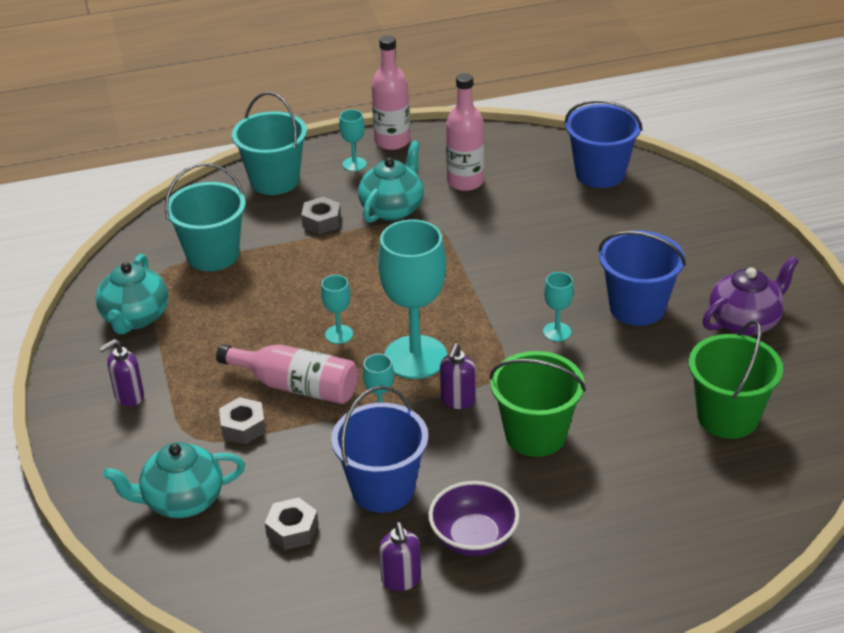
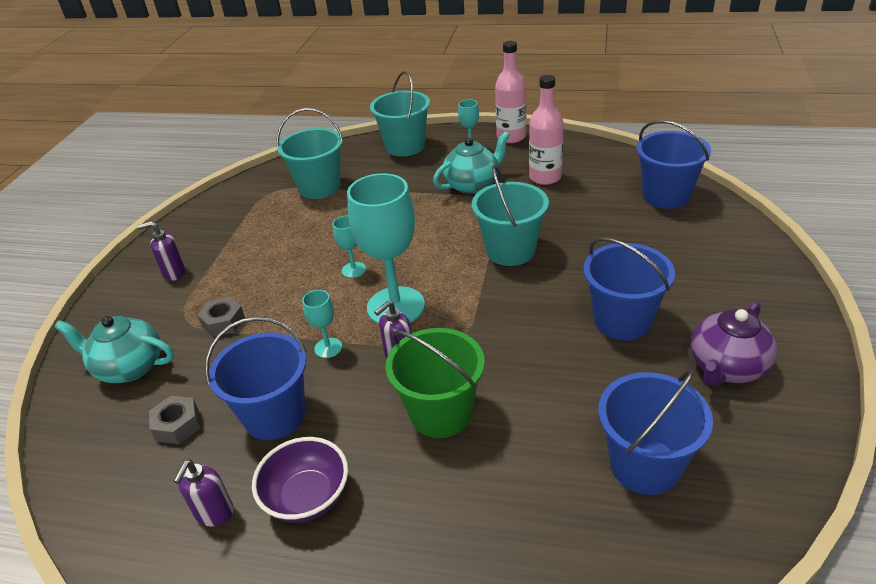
camera: 30 degrees right, 0 degrees up
turquoise teapot [96,254,168,334] -> none
pink bottle [216,344,358,404] -> none
grey nut [301,197,341,234] -> none
turquoise goblet [543,272,574,342] -> none
green bucket [689,320,783,439] -> blue bucket [598,369,713,495]
purple teapot [702,256,799,336] -> purple teapot turned 135 degrees clockwise [691,302,777,386]
none -> turquoise bucket [472,165,549,266]

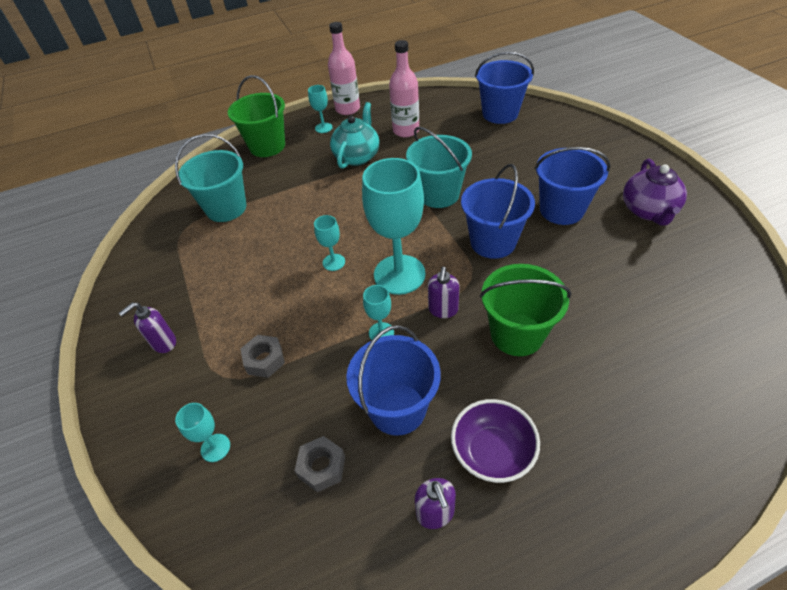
camera: 35 degrees left, 10 degrees up
turquoise teapot [54,316,174,383] -> turquoise goblet [175,403,230,462]
turquoise bucket [370,71,430,157] -> green bucket [228,75,285,157]
blue bucket [598,369,713,495] -> blue bucket moved to [461,164,535,259]

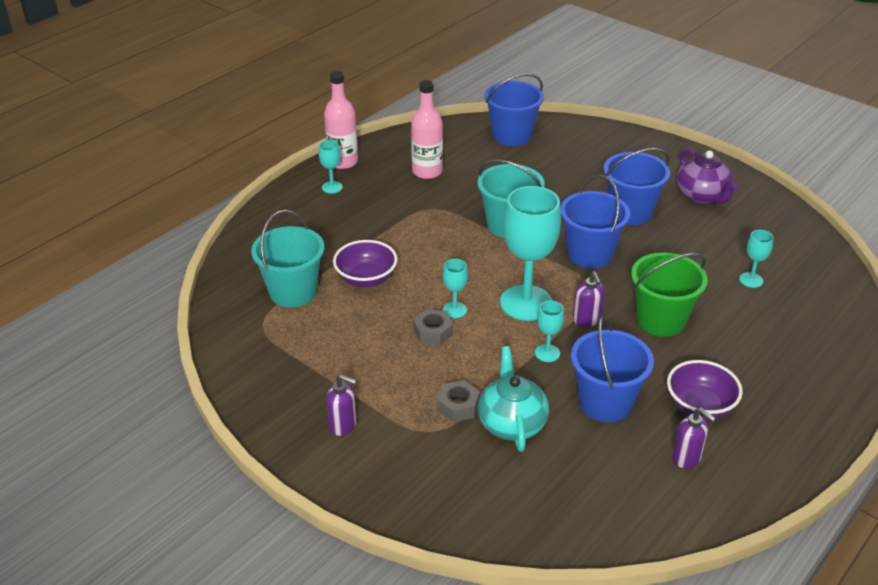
camera: 30 degrees left, 10 degrees down
purple soap dispenser [119,302,176,353] -> purple soap dispenser turned 90 degrees counterclockwise [326,374,357,436]
turquoise goblet [175,403,230,462] -> turquoise goblet moved to [739,230,774,288]
green bucket [228,75,285,157] -> none
grey nut [295,436,345,492] -> grey nut moved to [413,309,453,346]
turquoise teapot [330,102,379,169] -> turquoise teapot moved to [478,346,549,452]
none -> purple bowl [333,240,398,287]

